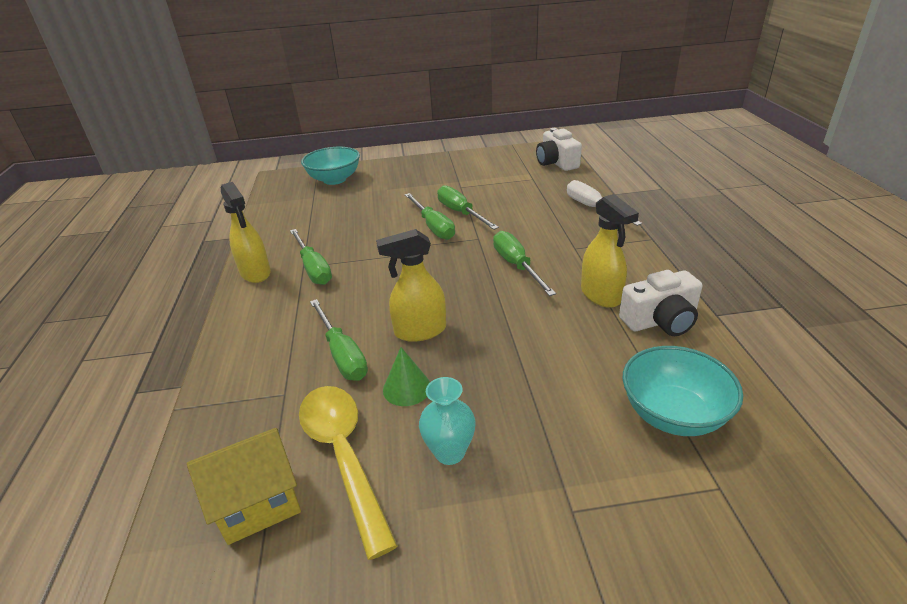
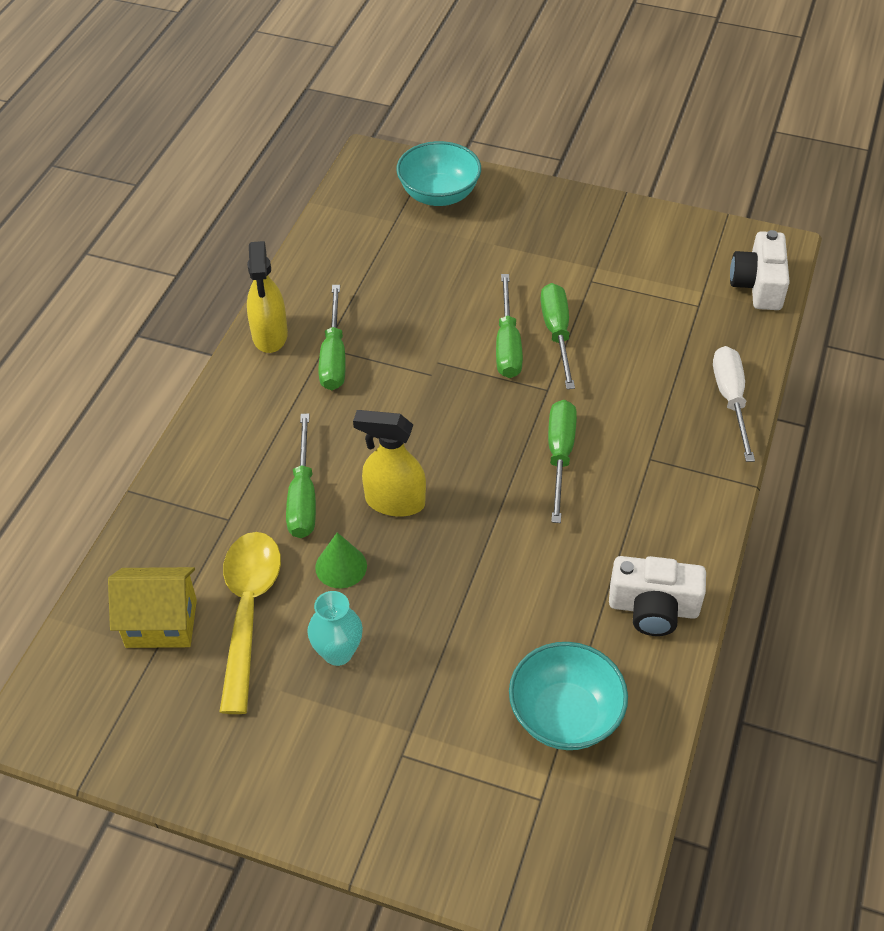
camera: 25 degrees right, 15 degrees up
yellow spray bottle [581,194,639,308] -> none

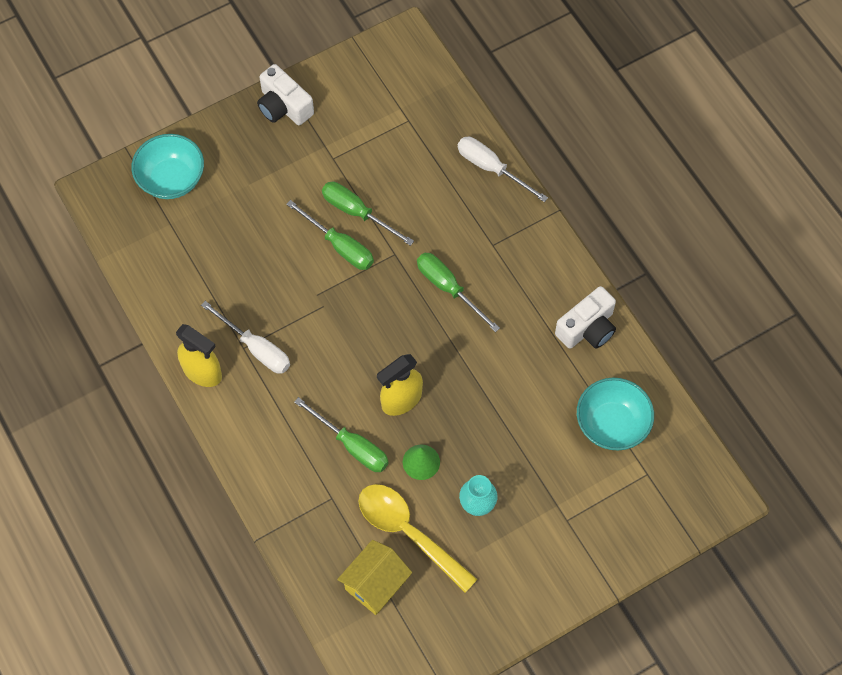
camera: 50 degrees left, 15 degrees up
green screwdriver [319,285,346,390] -> white screwdriver [201,301,290,374]
white camera [730,230,790,310] -> white camera moved to [257,64,314,125]

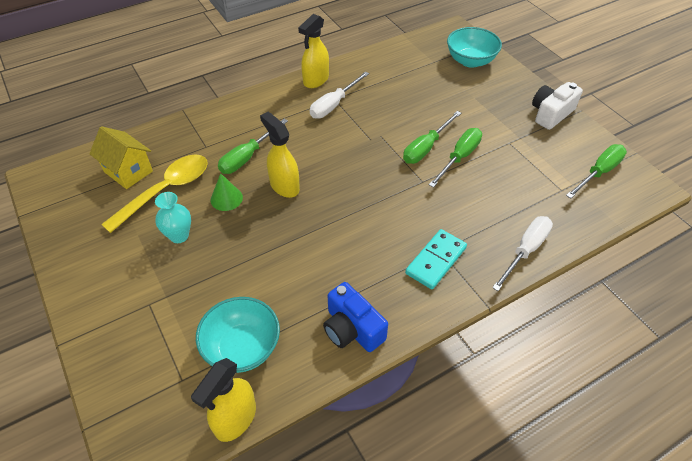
camera: 90 degrees right, 15 degrees down
green screwdriver [417,253,500,332] -> green screwdriver moved to [566,144,627,199]
white camera [555,286,616,349] -> blue camera [323,282,388,352]
none -> yellow spray bottle [191,358,256,442]
none -> turquoise domino [405,229,467,289]

